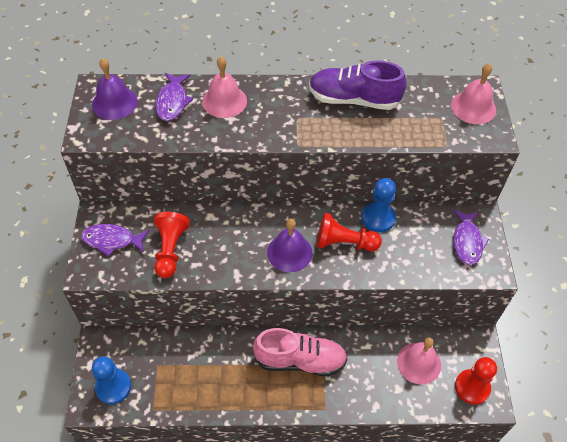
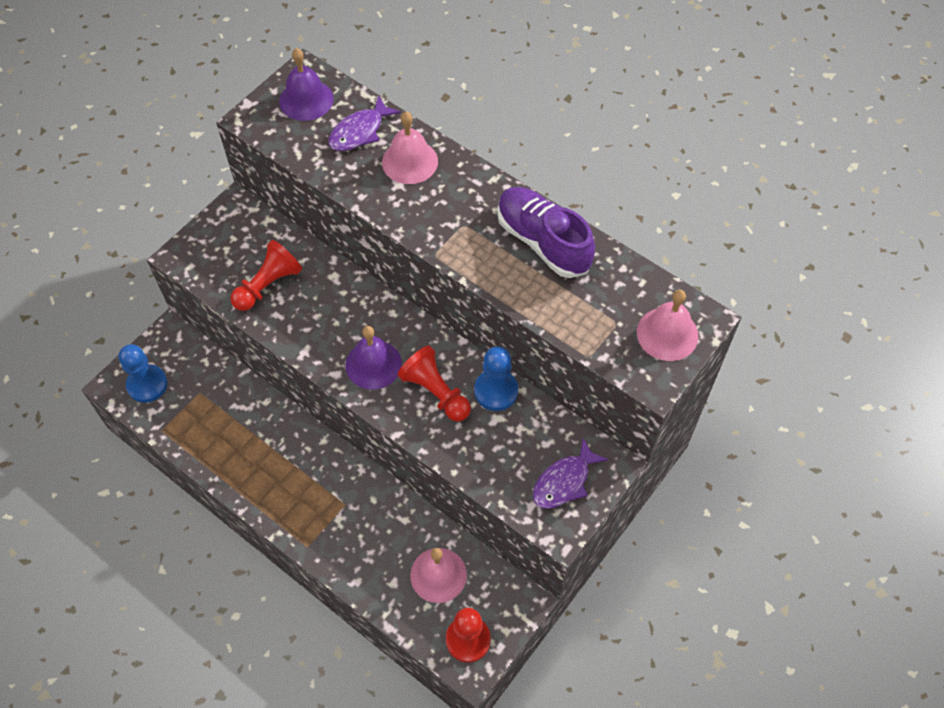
camera: 40 degrees right, 5 degrees up
purple fish [81,224,149,256] -> none
pink shoe [253,328,347,377] -> none

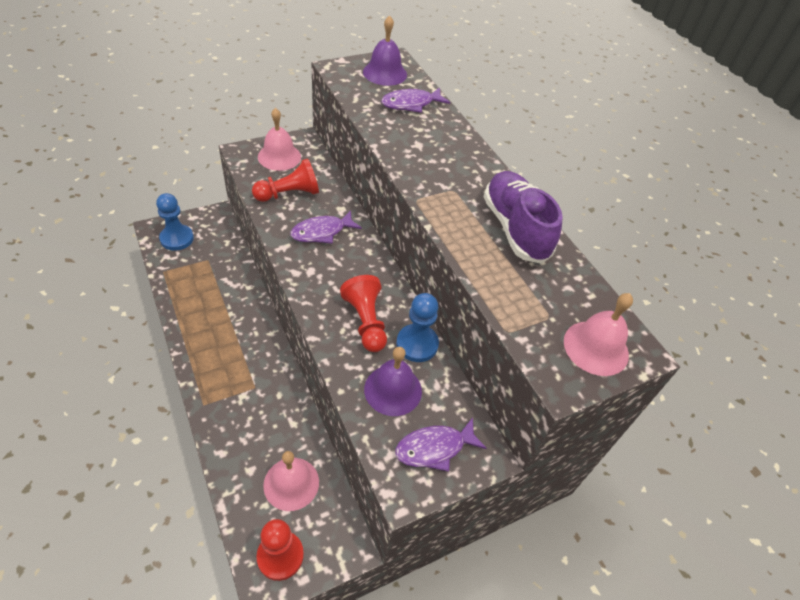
camera: 20 degrees right, 10 degrees down
purple bell [346,326,402,390] -> purple bell moved to [364,347,422,416]
pink bell [382,112,438,184] -> pink bell moved to [258,108,301,171]
none -> purple fish [290,210,362,244]

